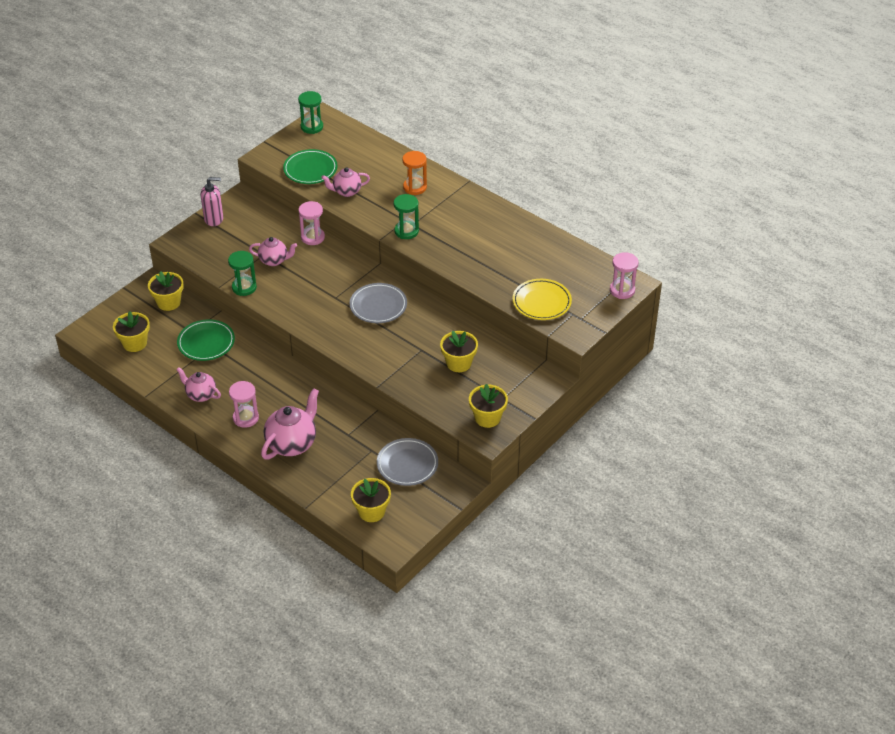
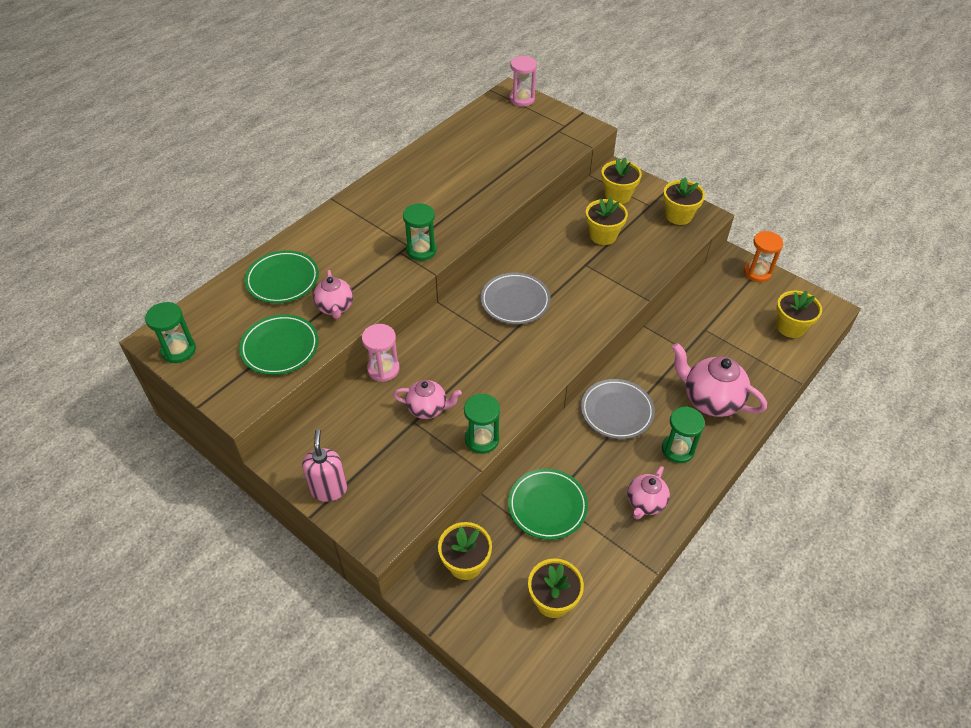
camera: 90 degrees left, 5 degrees up
pink hourglass [229,381,259,428] -> green hourglass [662,406,705,463]
pink teapot [249,237,297,266] -> pink teapot turned 90 degrees clockwise [393,380,462,419]
grey plate [377,438,438,486] -> grey plate moved to [581,379,655,439]
orange hourglass [402,151,427,195] -> orange hourglass moved to [744,231,783,282]
yellow plate [512,279,572,320] -> none
none -> green plate [245,250,319,303]
none -> yellow flower pot [601,158,642,204]

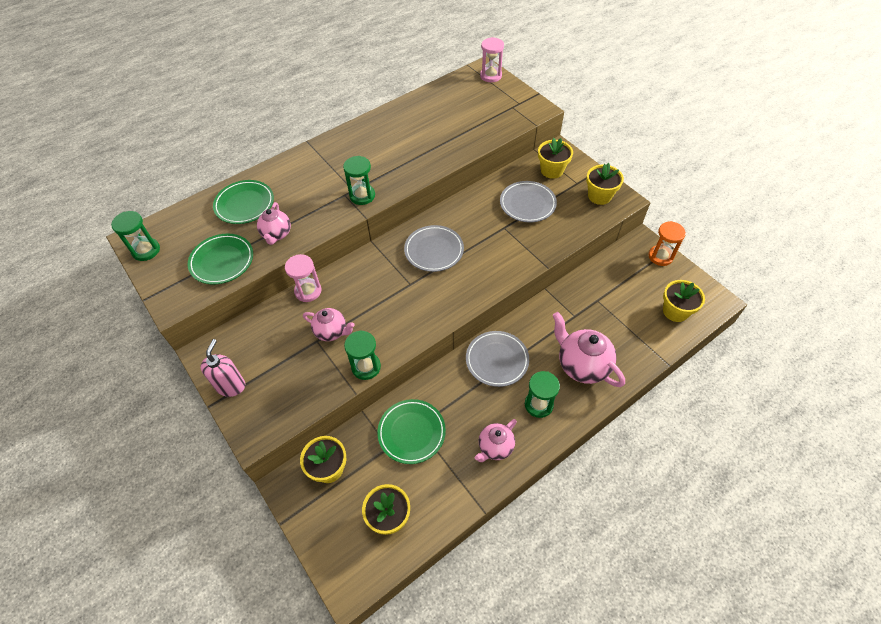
camera: 15 degrees right, 5 degrees up
yellow flower pot [586,197,628,245] -> grey plate [500,181,557,223]

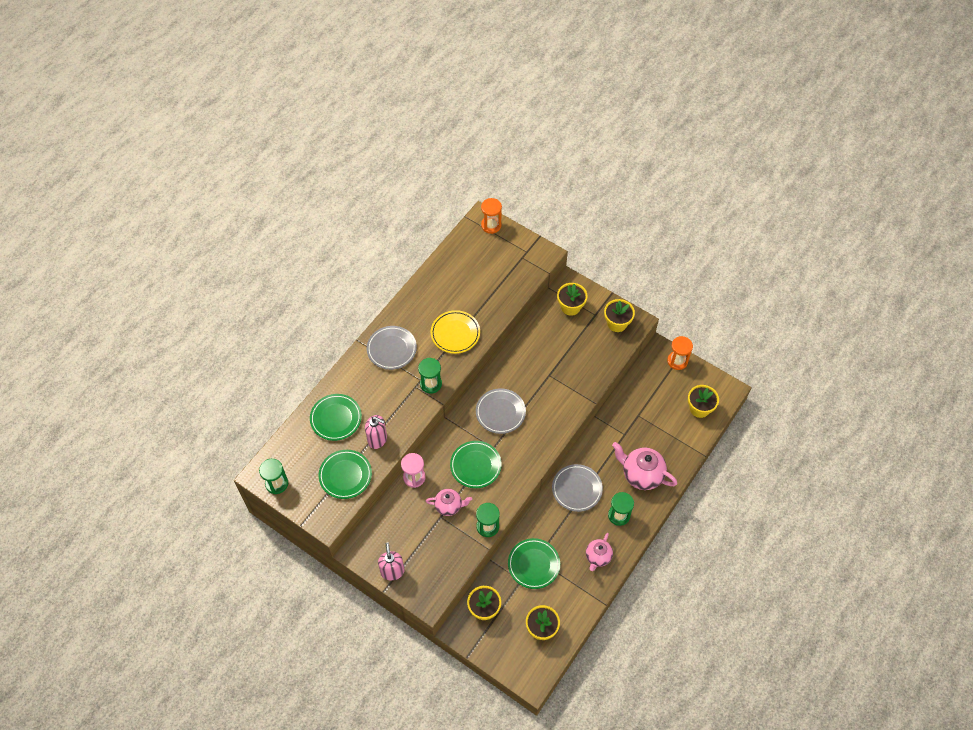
camera: 20 degrees left, 5 degrees up
pink teapot [257,202,291,245] -> pink soap dispenser [365,415,387,449]
pink hourglass [480,37,504,82] -> orange hourglass [481,198,502,234]
grey plate [500,181,557,223] -> grey plate moved to [367,326,417,370]
none -> yellow plate [431,310,480,354]
none -> green plate [450,441,502,488]

